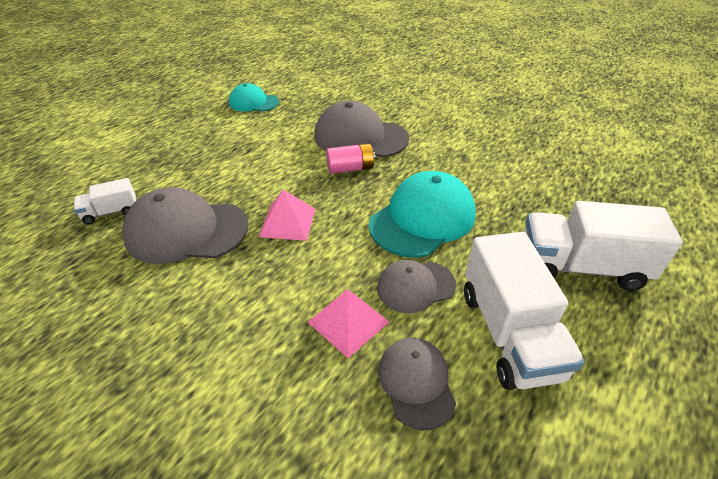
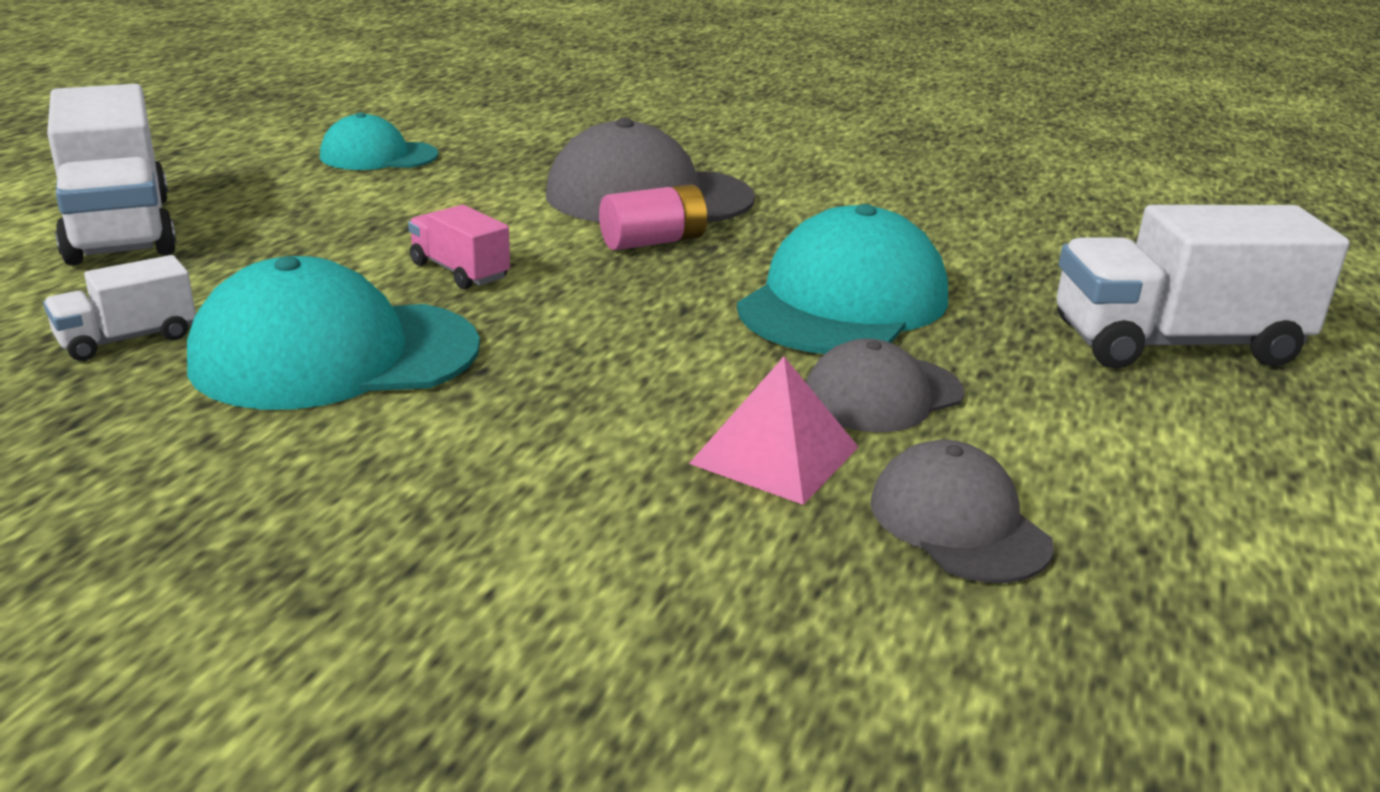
camera: 15 degrees left, 15 degrees down
grey cap [122,187,248,264] -> turquoise cap [187,256,480,410]
pink pyramid [259,190,315,241] -> none
white truck [464,232,585,390] -> white truck moved to [47,84,177,265]
none -> pink truck [408,205,510,289]

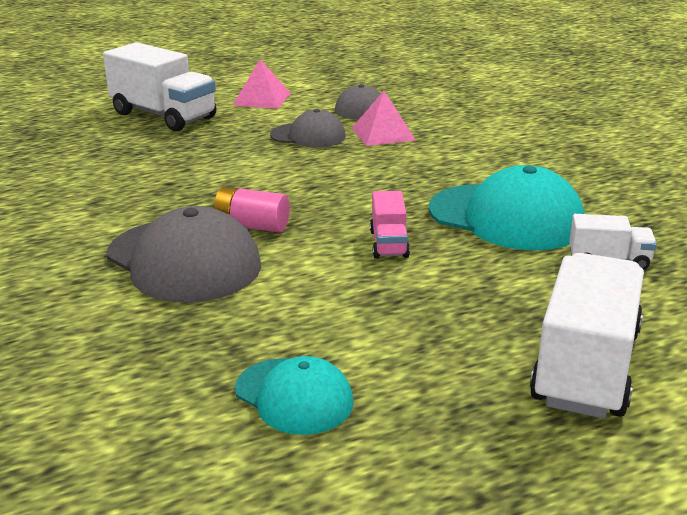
camera: 135 degrees left, 0 degrees up
turquoise cap [737,204,948,354] -> none
none -> pink pyramid [233,59,291,109]

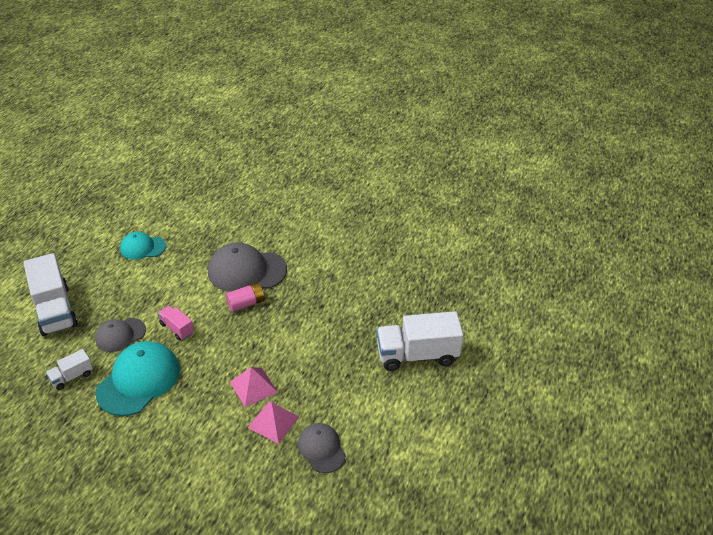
camera: 135 degrees right, 15 degrees up
pink pyramid [233,59,291,109] -> pink pyramid moved to [230,367,278,407]
grey cap [270,109,346,147] -> grey cap moved to [95,318,146,352]
turquoise cap [429,165,585,251] -> turquoise cap turned 135 degrees clockwise [95,341,180,416]

